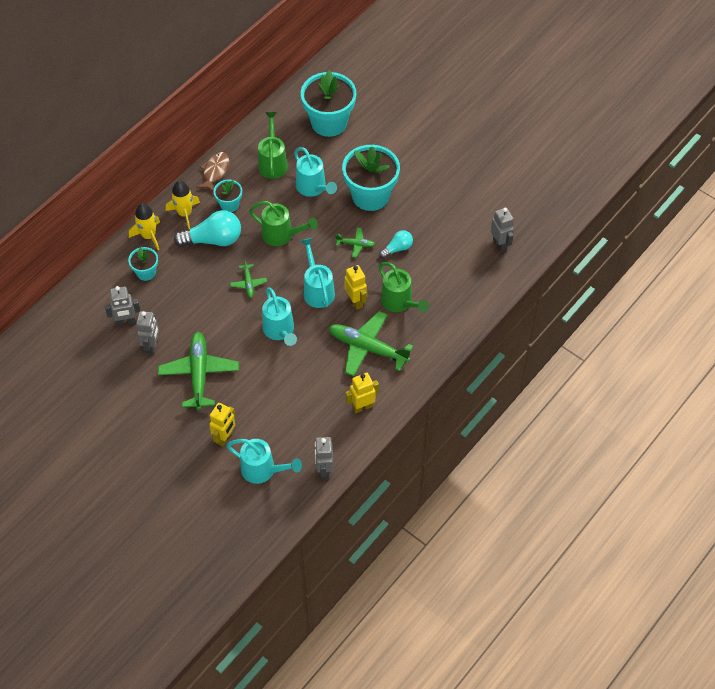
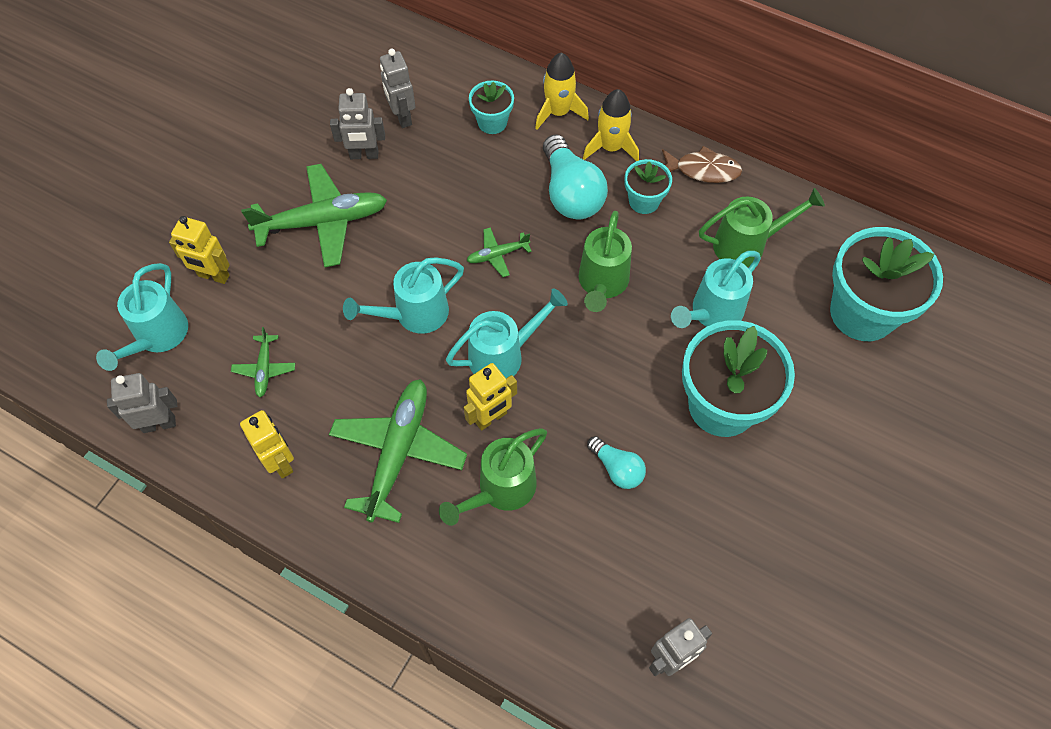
camera: 80 degrees right, 5 degrees up
green plane [335,228,376,258] -> green plane moved to [231,327,295,397]

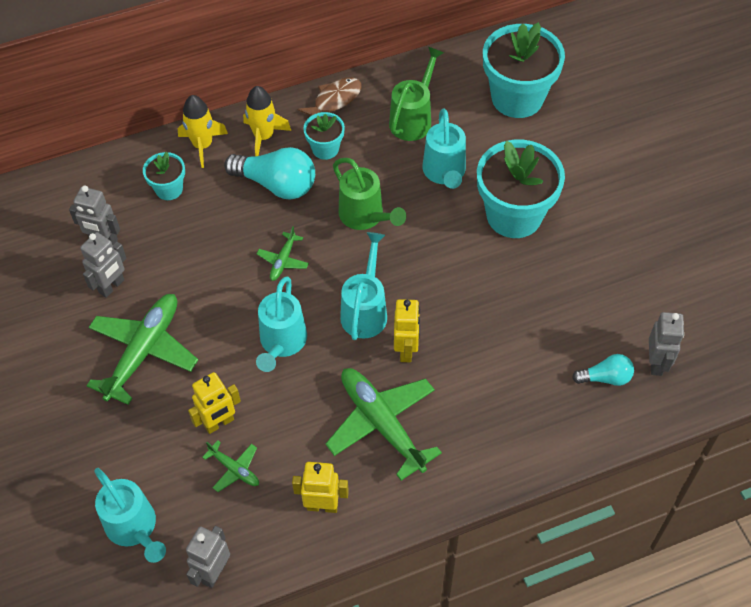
camera: 50 degrees left, 5 degrees down
yellow robot [169,216,230,284] -> yellow robot moved to [188,372,241,434]
green watering can [439,428,547,526] -> none
turquoise light bulb [587,436,646,489] -> turquoise light bulb moved to [572,354,634,386]

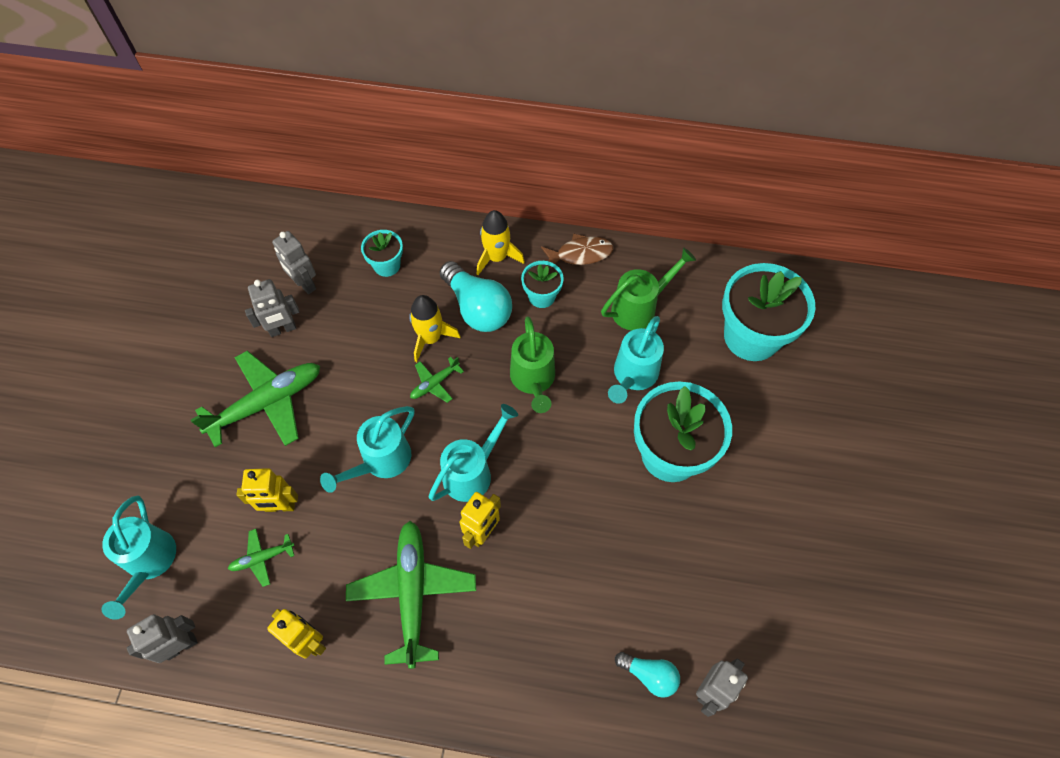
camera: 30 degrees right, 5 degrees up
yellow rocket [178,95,228,168] -> yellow rocket moved to [409,295,460,362]
green plane [202,440,259,492] -> green plane turned 90 degrees clockwise [228,529,294,587]

